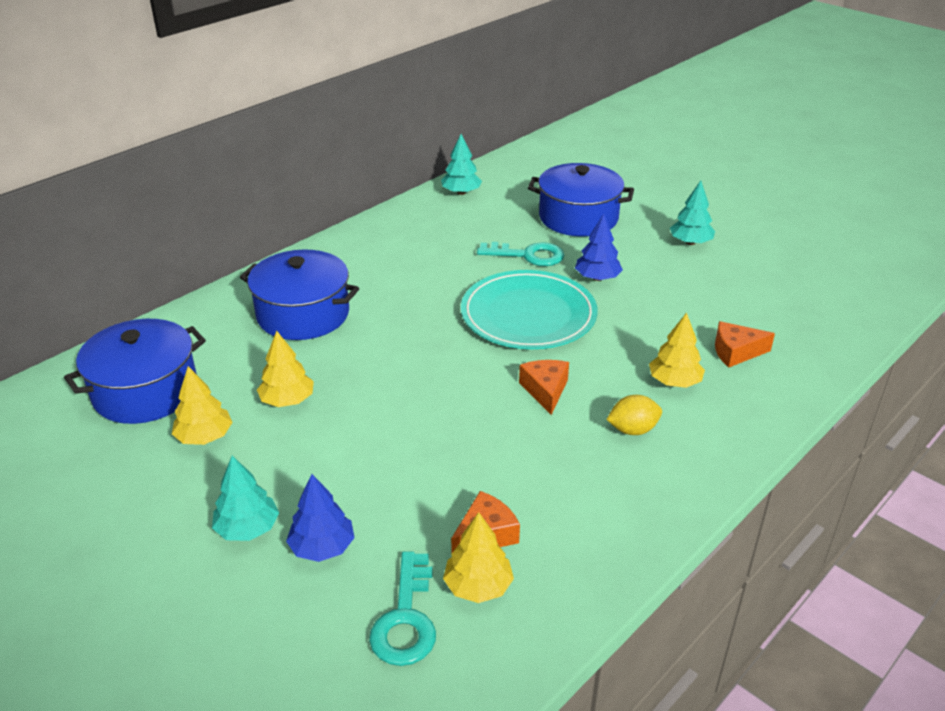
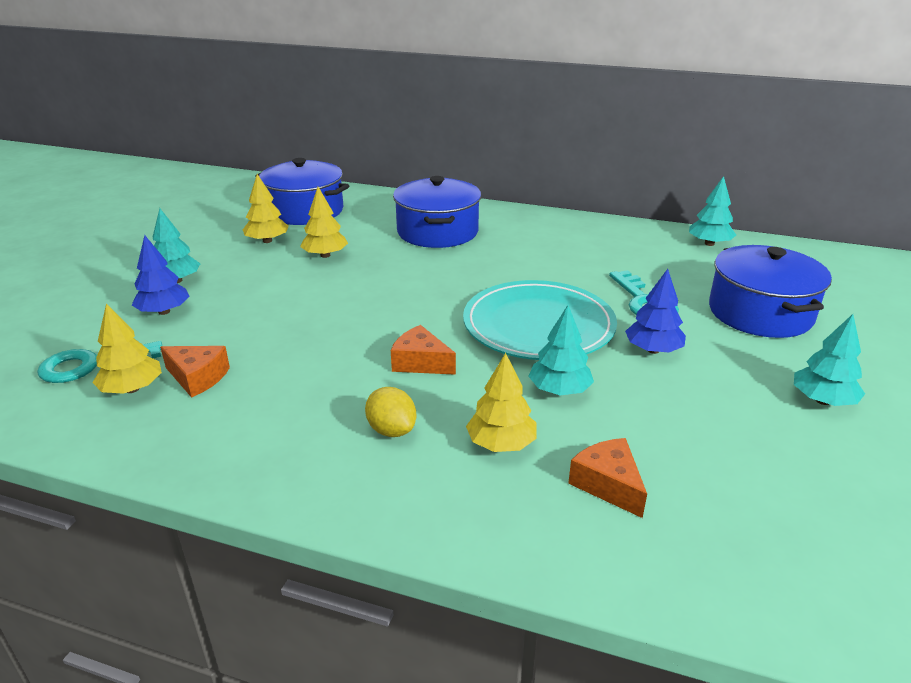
camera: 65 degrees right, 5 degrees down
orange cheese [519,360,569,415] -> orange cheese turned 120 degrees counterclockwise [391,325,456,375]
none -> turquoise tree [528,305,594,395]

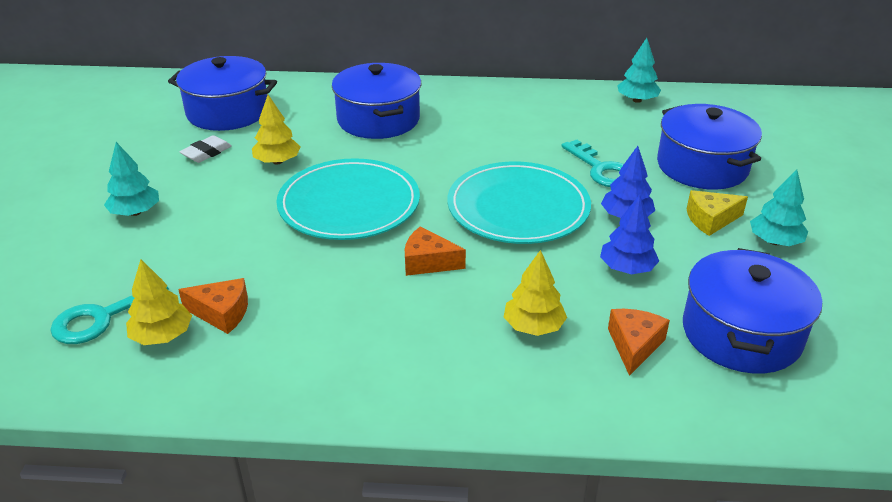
camera: 15 degrees left, 5 degrees up
blue tree [132,235,190,315] -> blue tree moved to [600,195,659,274]
yellow tree [243,174,289,243] -> white eraser [179,135,232,163]
yellow lemon [365,387,416,437] -> none
turquoise tree [528,305,594,395] -> none
orange cheese [568,438,647,518] -> orange cheese turned 60 degrees clockwise [608,309,670,376]
none -> turquoise plate [276,158,420,240]
none -> blue pot [683,248,822,373]
none -> yellow cheese [687,190,748,236]

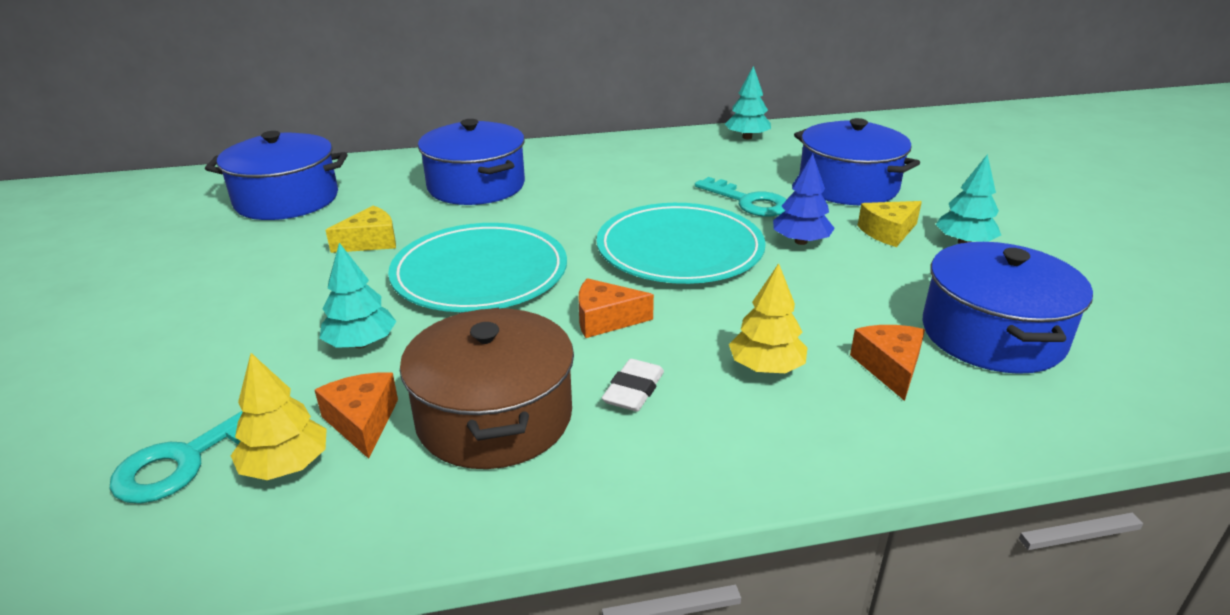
camera: 15 degrees left, 5 degrees down
turquoise tree [104,142,159,216] -> turquoise tree moved to [319,243,396,348]
orange cheese [178,278,248,334] -> orange cheese turned 105 degrees counterclockwise [315,372,398,459]
white eraser [179,135,232,163] -> white eraser moved to [602,359,664,412]
yellow tree [252,95,301,165] -> yellow cheese [326,206,396,253]
blue tree [600,195,659,274] -> none
none -> brown pot [400,308,574,469]

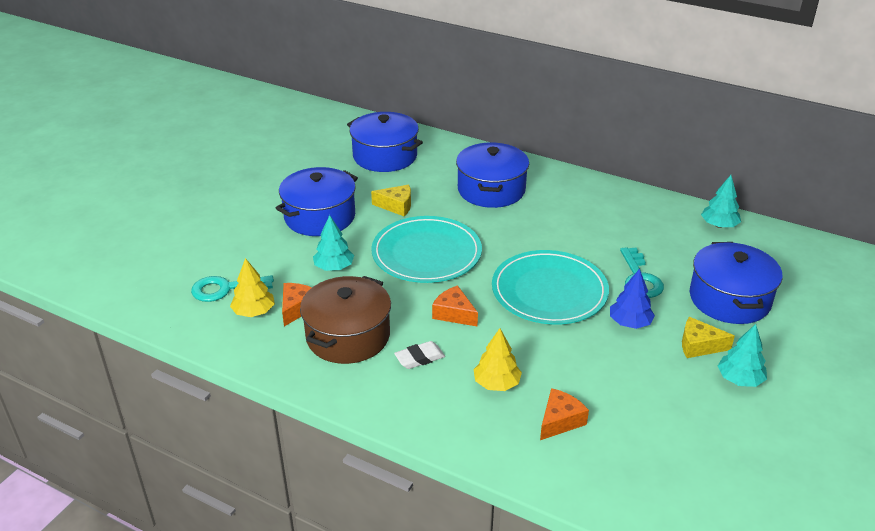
camera: 40 degrees right, 5 degrees up
blue pot [923,242,1093,374] -> blue pot moved to [276,167,358,236]

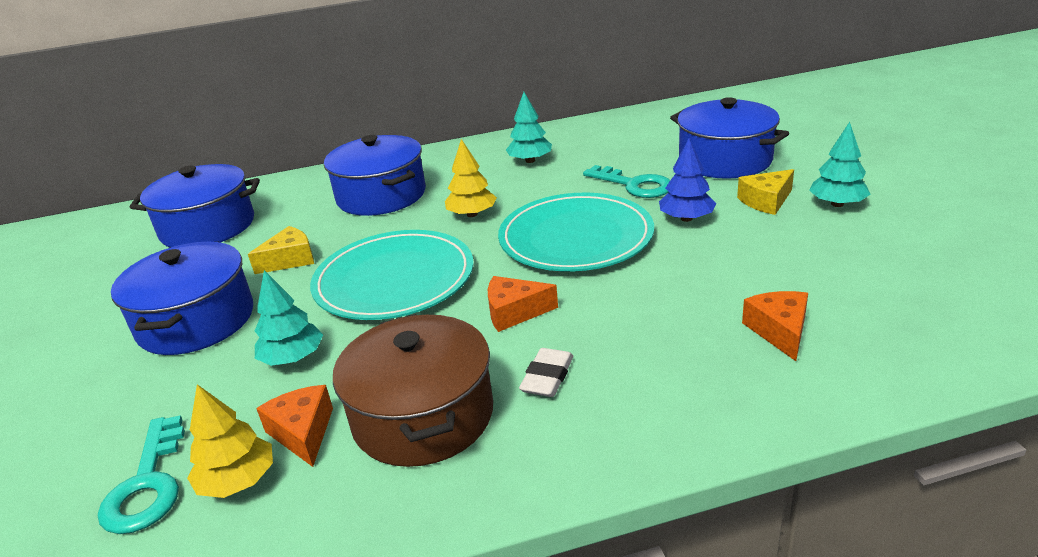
camera: 40 degrees left, 5 degrees down
turquoise key [191,275,274,302] -> turquoise key turned 45 degrees counterclockwise [98,415,185,534]
yellow tree [473,328,522,391] -> yellow tree moved to [445,139,497,217]
turquoise tree [701,175,741,228] -> turquoise tree moved to [506,92,552,163]

